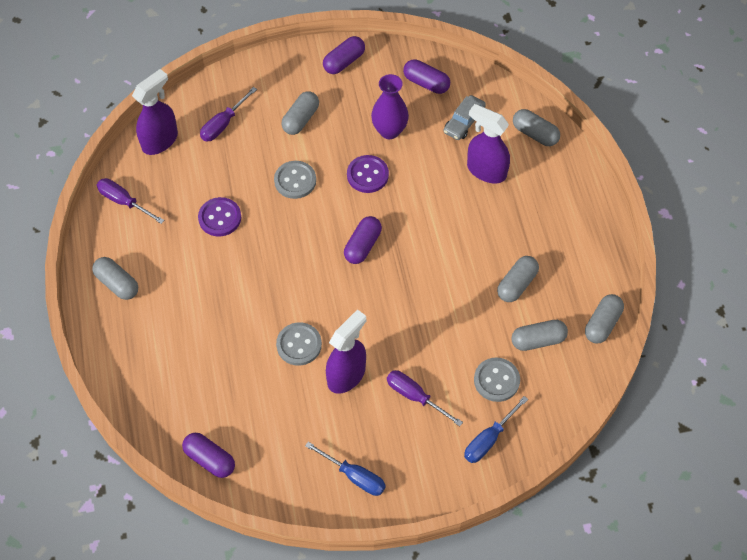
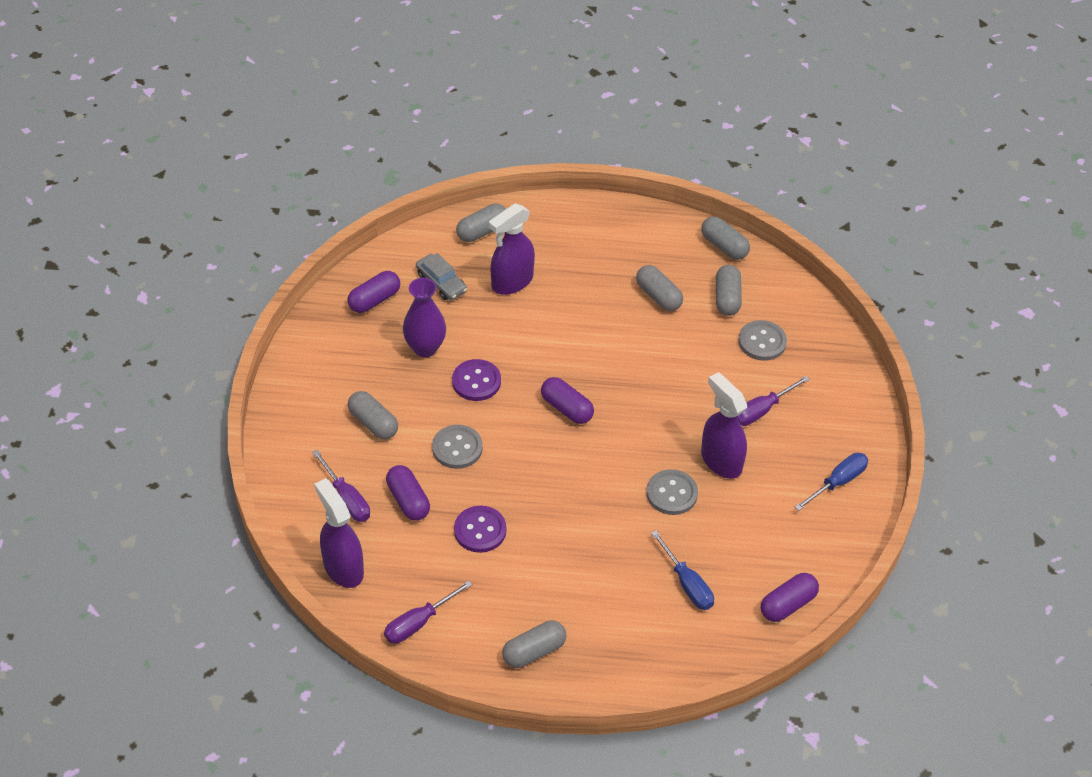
camera: 75 degrees left, 10 degrees down
purple capsule [323,36,365,74] -> purple capsule moved to [386,465,430,521]
blue screwdriver [464,396,528,463] -> blue screwdriver moved to [651,530,714,610]

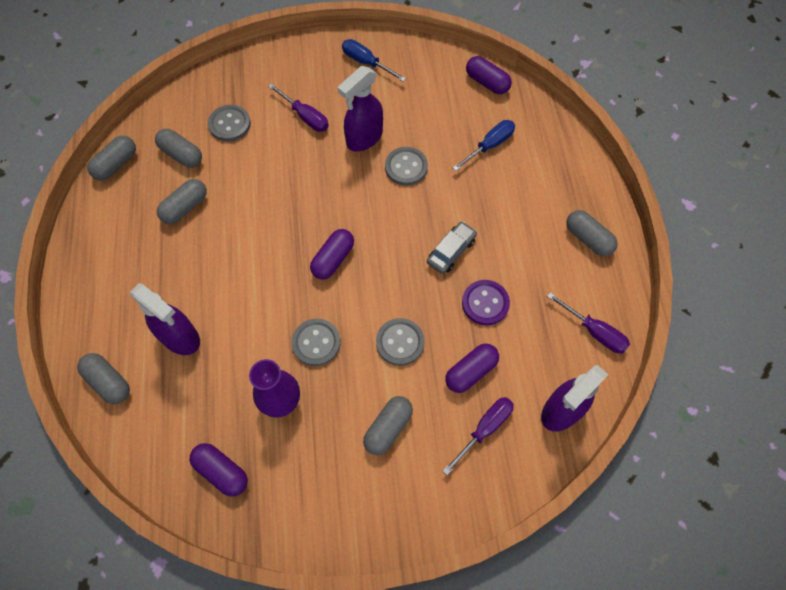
camera: 100 degrees left, 15 degrees up
grey car [416,253,467,300] -> grey car moved to [427,221,477,274]
purple button [452,359,501,401] -> grey button [292,319,341,366]
grey capsule [716,265,742,316] -> grey capsule turned 45 degrees clockwise [155,129,202,168]

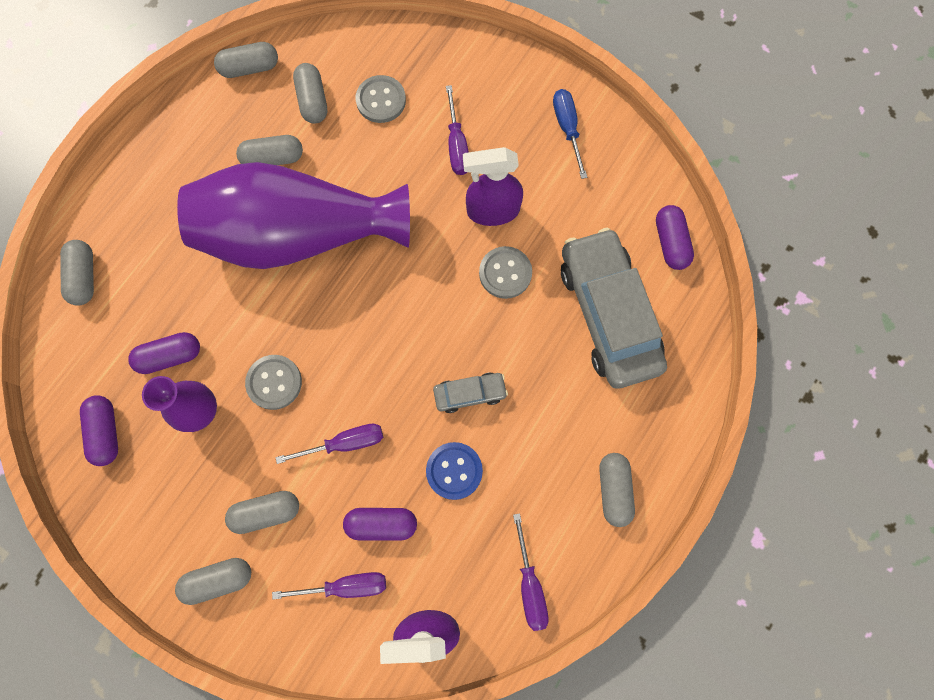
camera: 40 degrees right, 10 degrees up
purple spray bottle [130,283,200,355] -> none
purple capsule [310,229,354,280] -> purple capsule moved to [128,332,200,374]
grey button [376,318,425,366] -> purple screwdriver [275,424,383,464]
blue screwdriver [453,120,515,171] -> grey car [561,228,667,388]
purple button [462,280,510,325] -> blue button [426,442,483,500]
none -> grey capsule [175,558,251,605]
none -> purple vase [177,162,410,269]

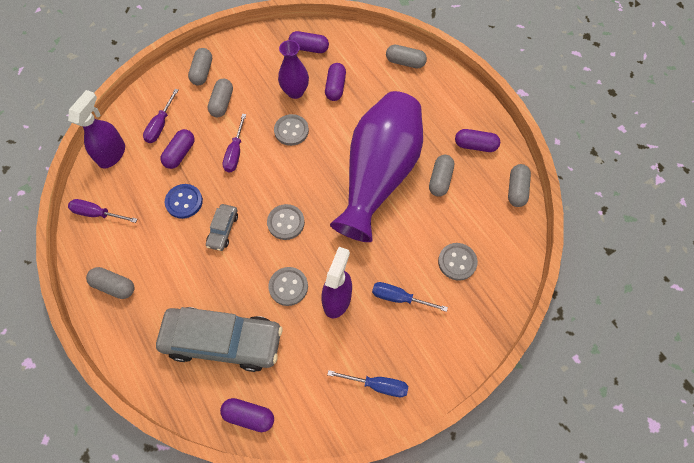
camera: 115 degrees right, 10 degrees down
grey capsule [293,63,327,124] -> none
purple screwdriver [446,85,469,175] -> blue screwdriver [372,282,448,312]
none -> grey button [267,204,305,240]
none -> purple capsule [455,129,500,152]

